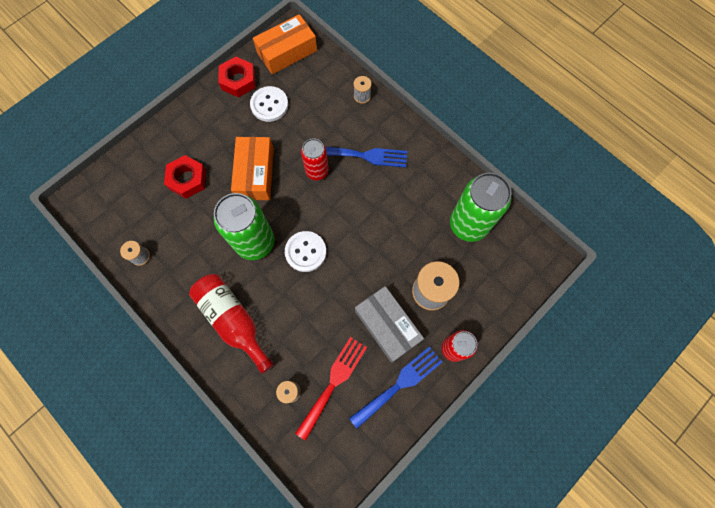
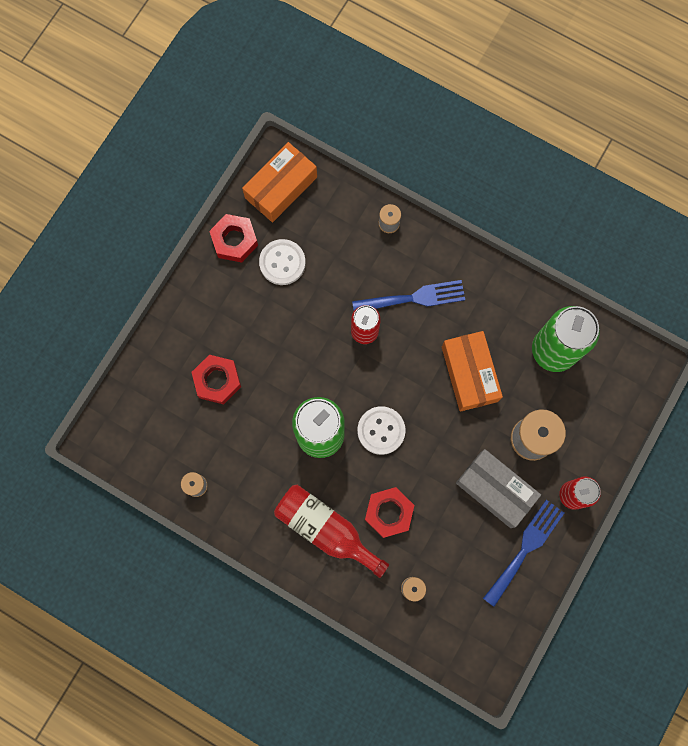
camera: 15 degrees left, 5 degrees up
orange box [231,137,274,200] -> orange box moved to [442,331,503,412]
red fork [295,337,367,441] -> none
none -> red nut [365,487,414,538]

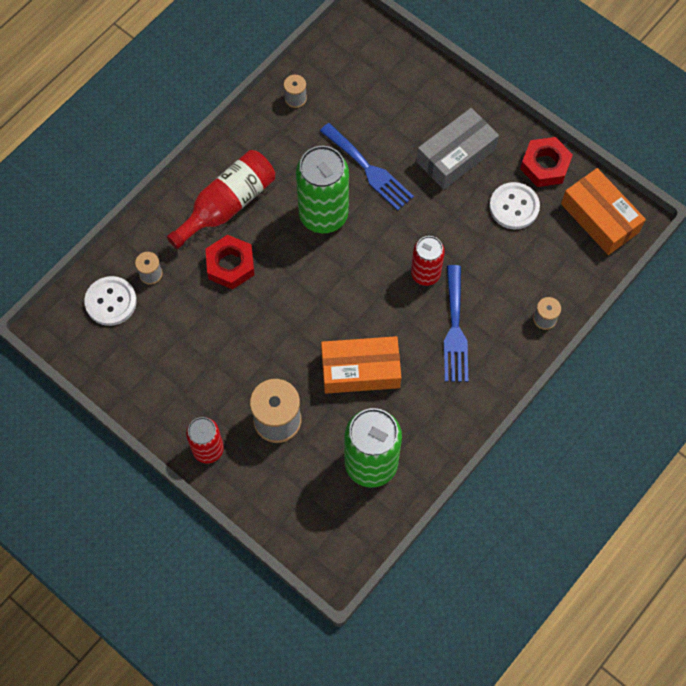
camera: 100 degrees right, 10 degrees down
red nut [191,355,241,404] -> none
white button [357,406,406,455] -> white button moved to [84,276,137,326]
grey box [456,449,541,528] -> grey box moved to [417,108,499,189]
blue fork [483,500,564,607] -> blue fork moved to [320,123,414,211]

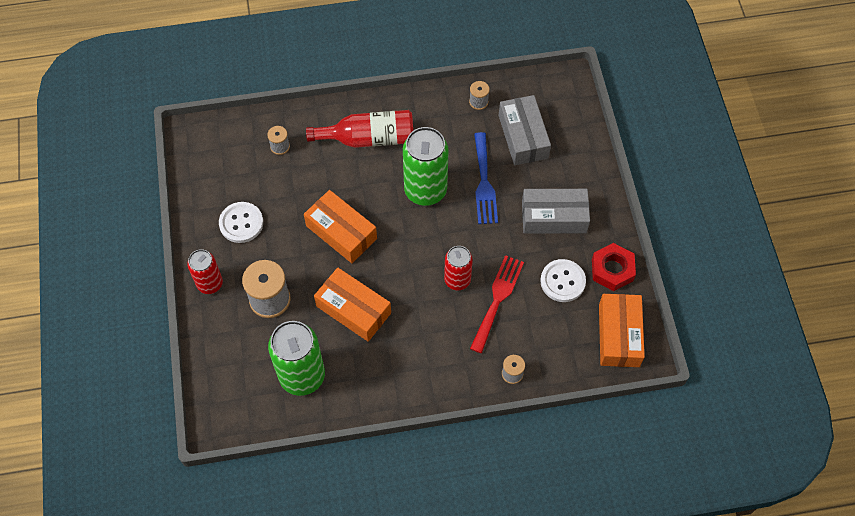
camera: 40 degrees right, 5 degrees down
white button [84,276,137,326] -> white button moved to [219,202,263,243]
red nut [206,235,254,289] -> none
blue fork [444,265,468,382] -> none
none -> orange box [304,190,377,263]
none -> red fork [470,255,524,353]
none -> grey box [499,95,551,165]

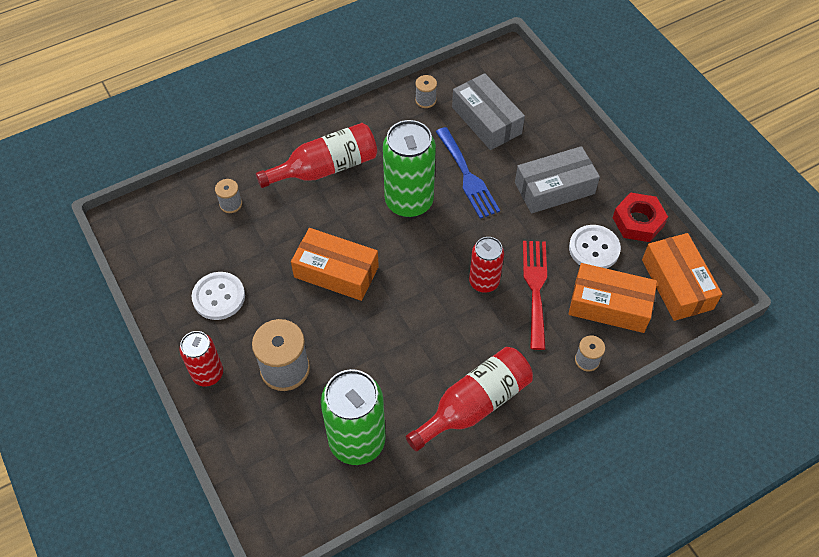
camera: 20 degrees left, 5 degrees down
orange box [314,267,391,342] -> orange box moved to [569,263,657,333]
none -> red bottle [406,347,533,452]

